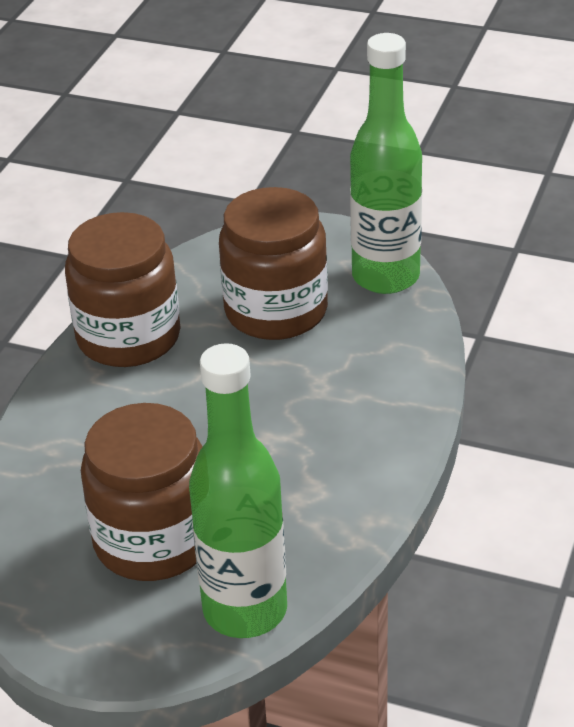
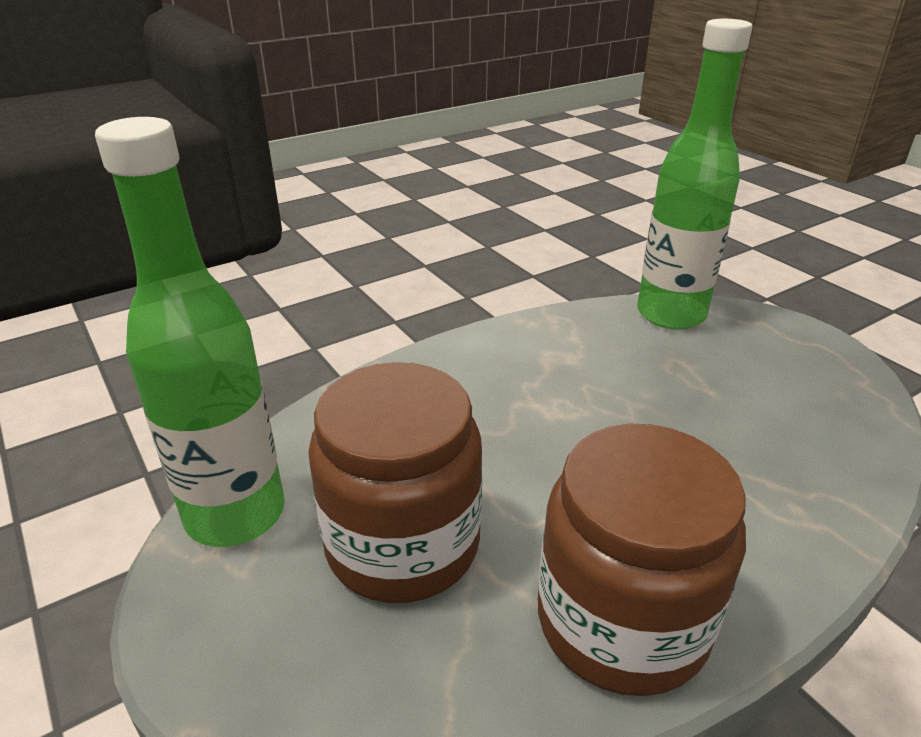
camera: 145 degrees left, 5 degrees down
brown jar [81,403,203,581] -> none

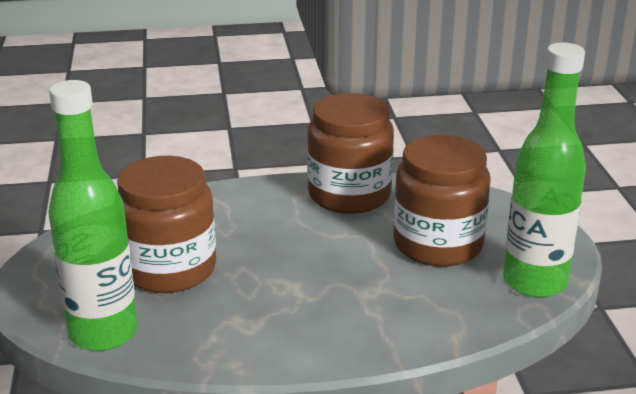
camera: 155 degrees left, 5 degrees down
none -> brown jar [117,156,216,293]

